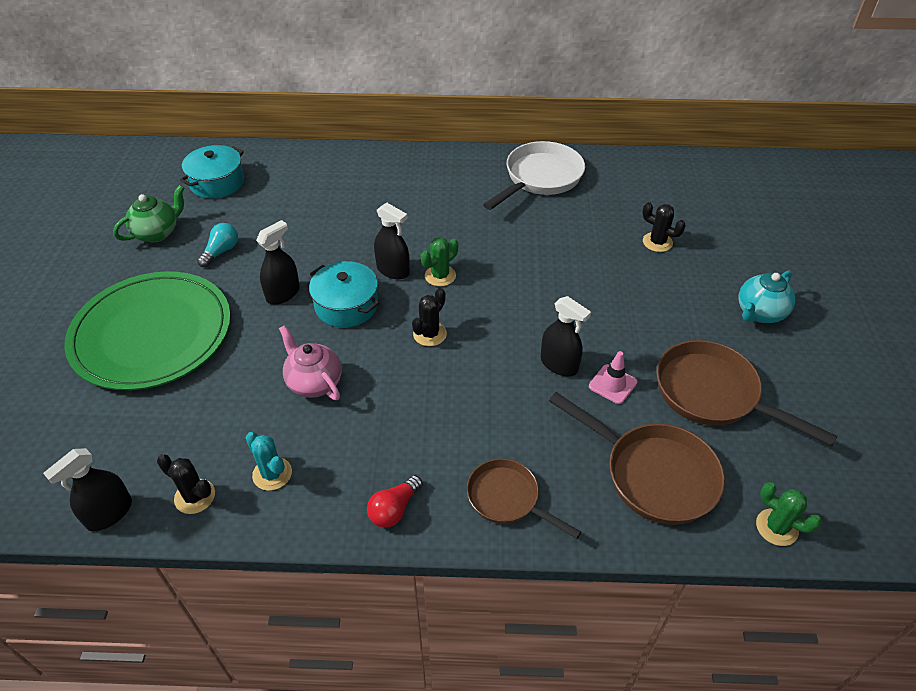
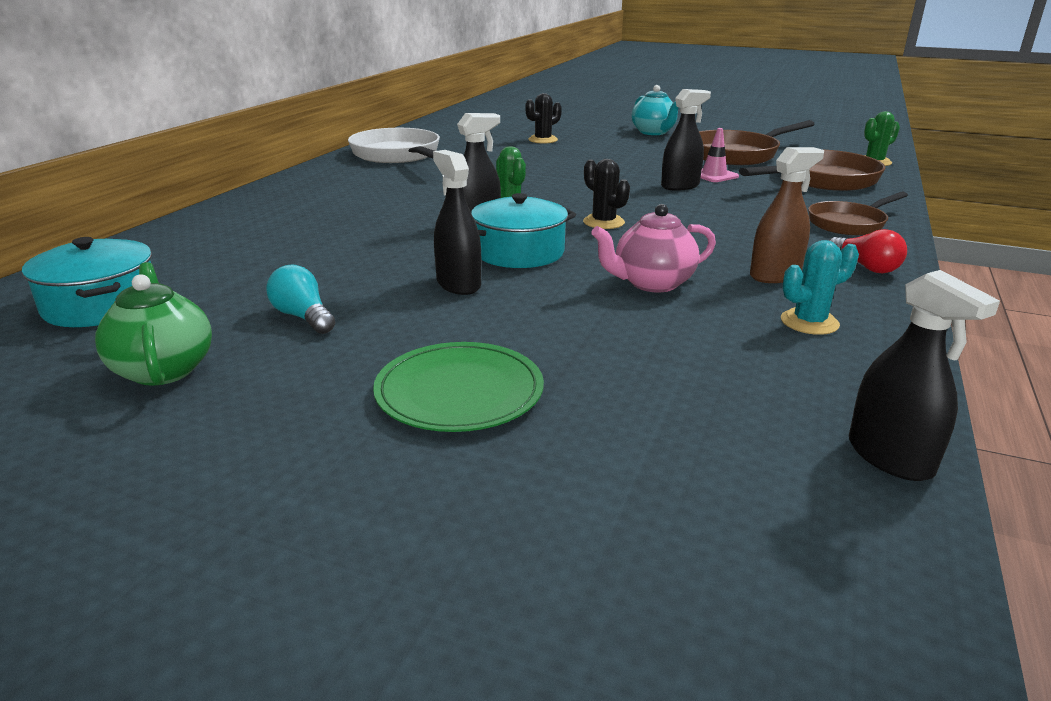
camera: 70 degrees left, 20 degrees down
green plate [64,271,231,390] -> green plate [373,342,544,432], size x0.53
black cactus [157,454,215,514] -> none
none -> brown spray bottle [750,147,824,283]

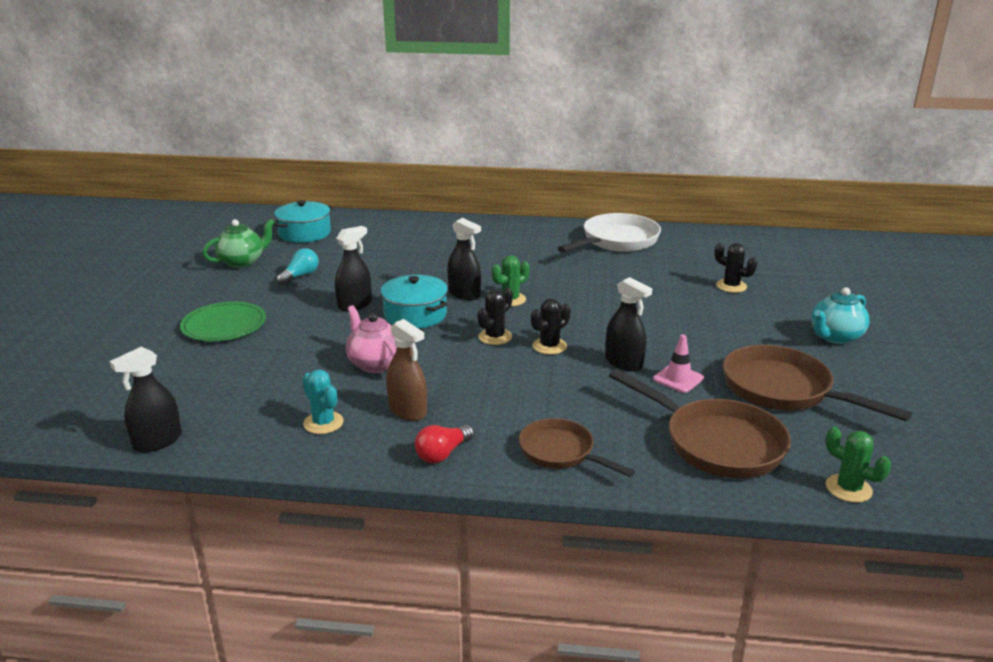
camera: 75 degrees right, 0 degrees up
none -> black cactus [531,298,571,355]

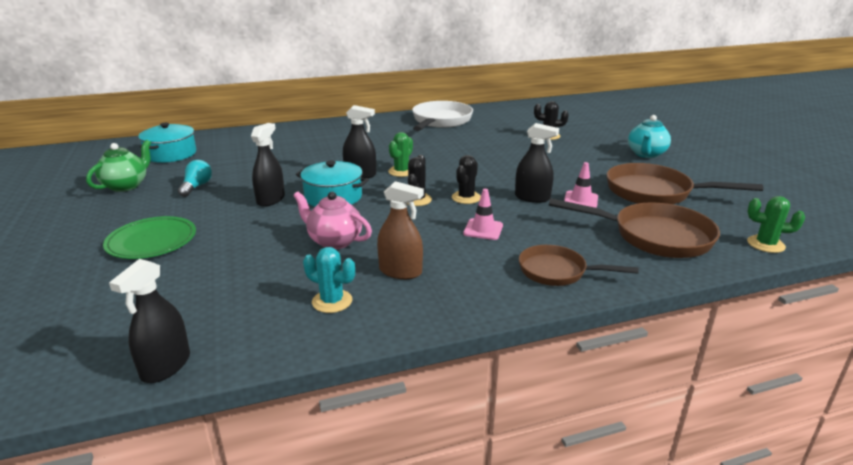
camera: 25 degrees left, 0 degrees up
red light bulb [415,425,474,463] -> none
none -> pink traffic cone [463,189,503,240]

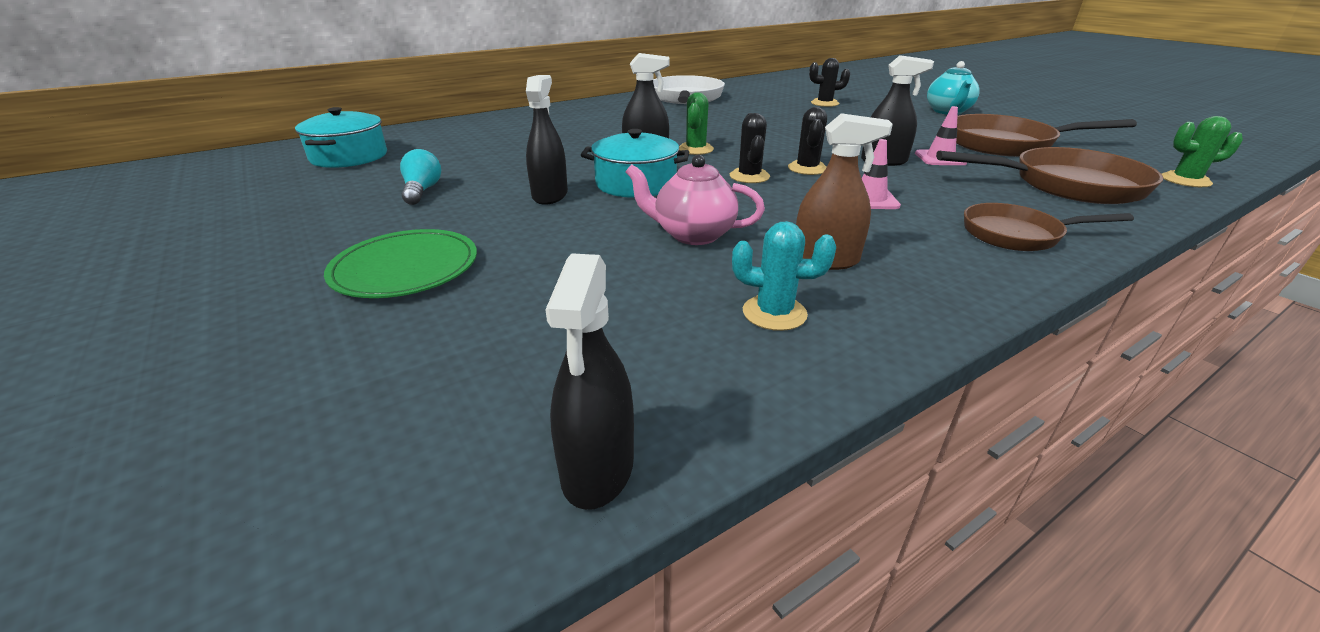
camera: 15 degrees left, 5 degrees up
green teapot [86,140,151,192] -> none

